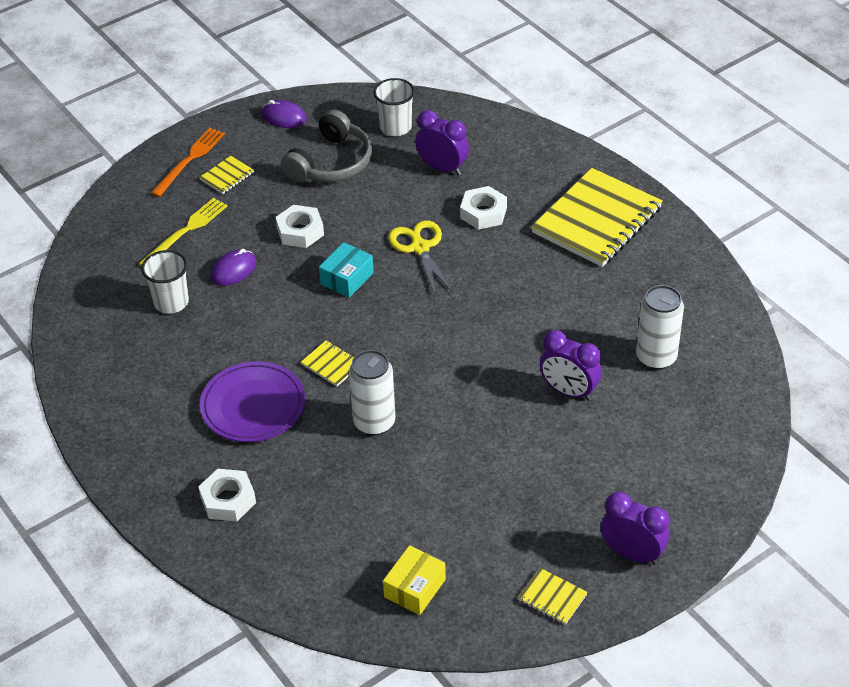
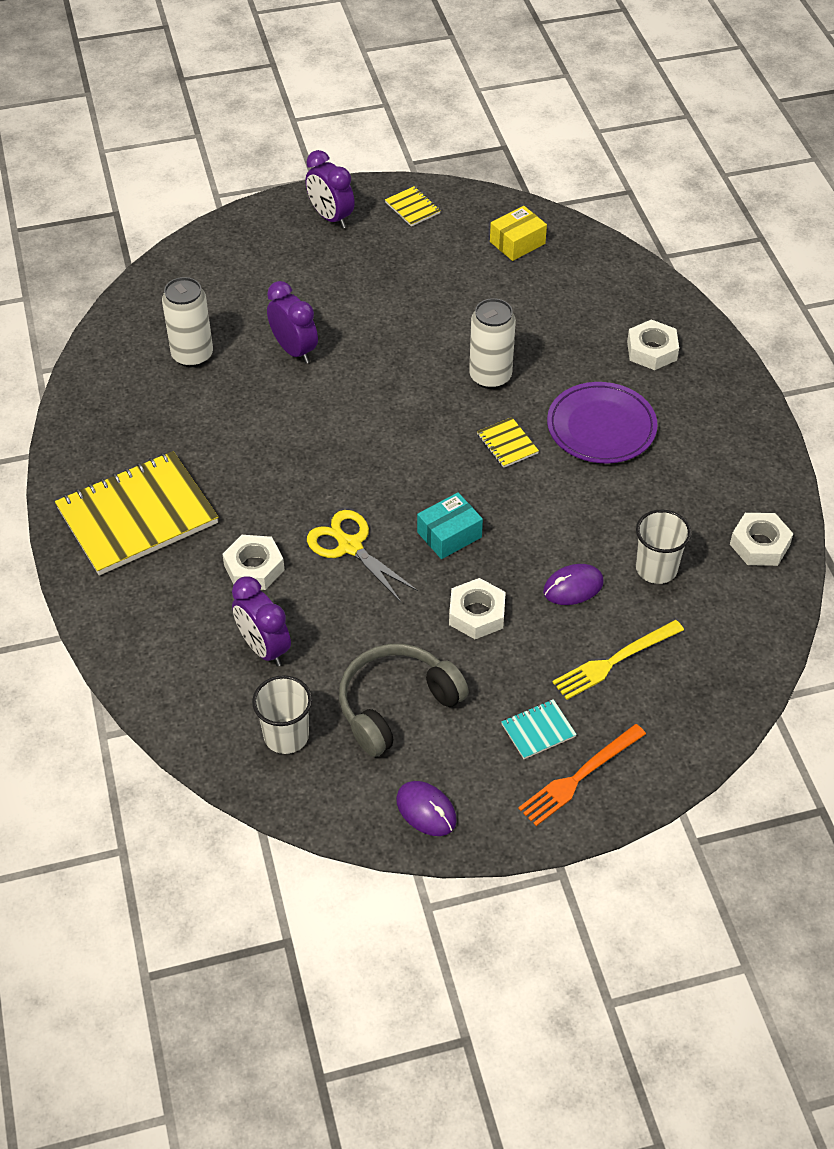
camera: 160 degrees left, 5 degrees up
yellow notebook [199,156,254,194] -> turquoise notebook [501,699,577,759]
yellow scissors [389,220,454,297] -> yellow scissors turned 135 degrees clockwise [307,510,418,602]
none -> white nut [730,513,793,566]

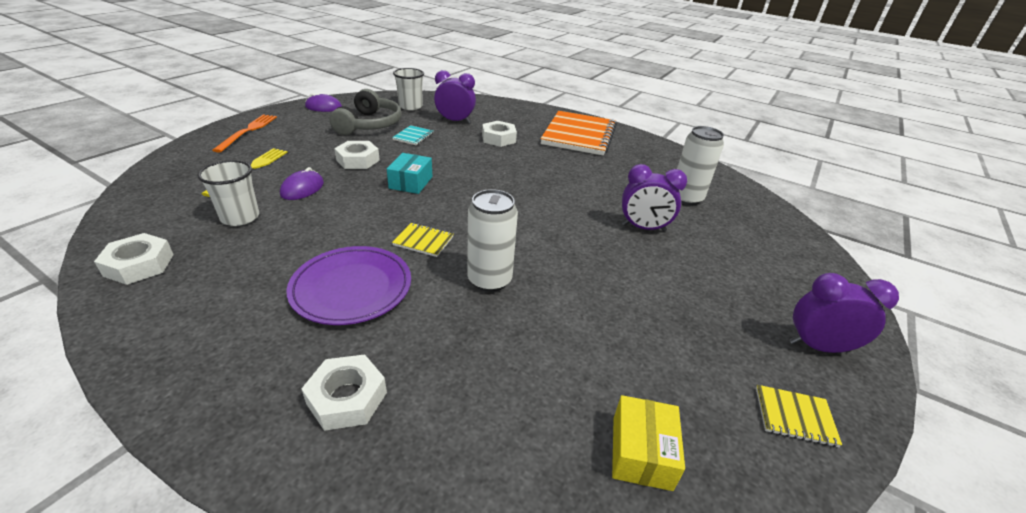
camera: 135 degrees right, 15 degrees down
yellow notebook [55,451,218,575] -> orange notebook [541,111,617,156]
yellow scissors [307,510,418,602] -> none
turquoise notebook [501,699,577,759] -> turquoise notebook moved to [392,125,433,145]

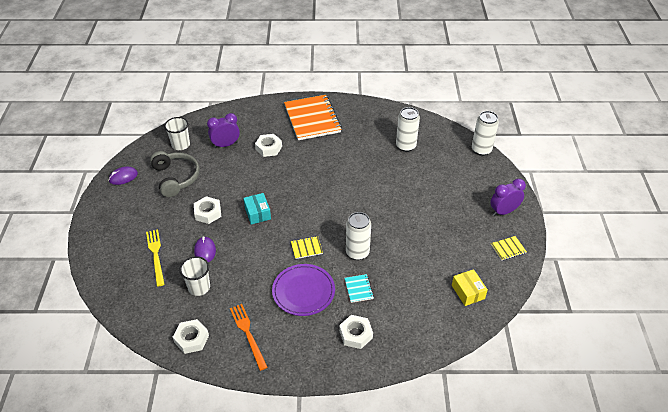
camera: 30 degrees left, 10 degrees up
orange fork [212,115,277,153] -> orange fork moved to [230,304,268,371]
turquoise notebook [392,125,433,145] -> turquoise notebook moved to [345,274,374,303]
purple clock [622,164,687,232] -> none
none -> white can [472,111,499,156]

